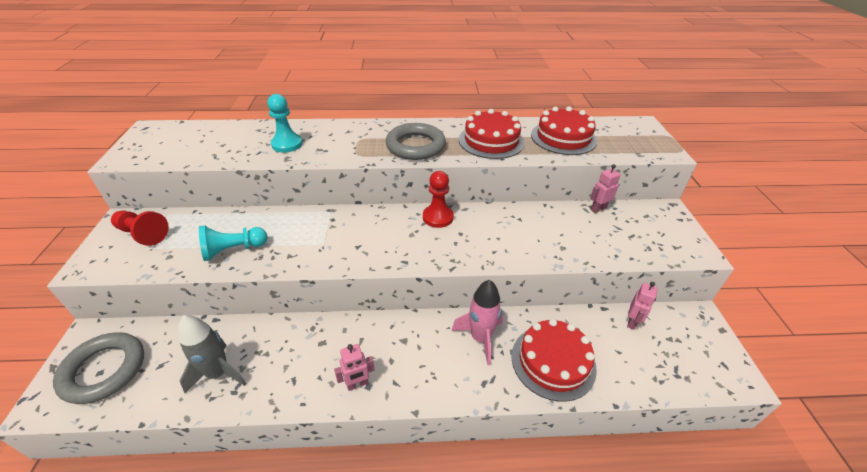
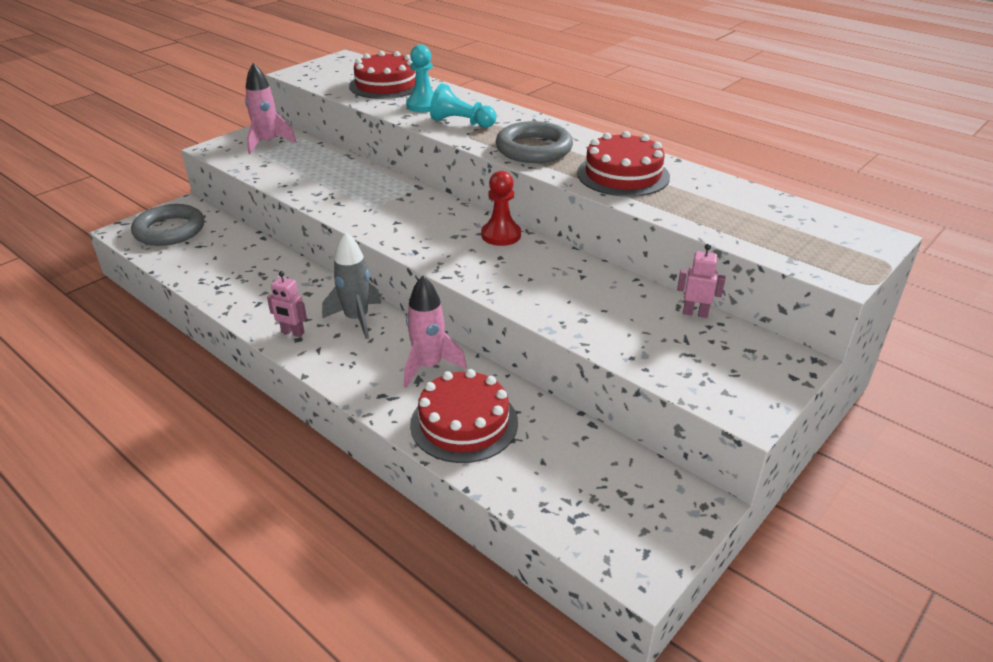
camera: 45 degrees right, 5 degrees down
red pawn [111,211,169,246] -> pink rocket [245,63,296,154]
grey rocket [178,315,247,393] -> grey rocket moved to [322,232,382,339]
turquoise pawn [199,225,268,261] -> turquoise pawn moved to [430,83,497,128]
red cake [531,106,597,155] -> red cake moved to [349,51,416,99]
pink robot [627,282,658,330] -> none

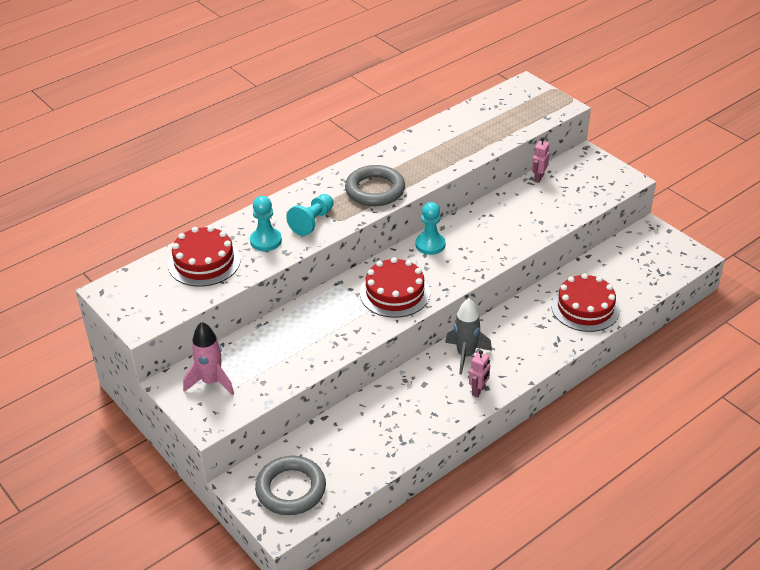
camera: 80 degrees left, 5 degrees up
pink rocket [404,276,467,388] -> none
red pawn [481,171,521,246] -> turquoise pawn [416,202,445,255]
red cake [577,131,670,197] -> red cake moved to [360,257,430,318]

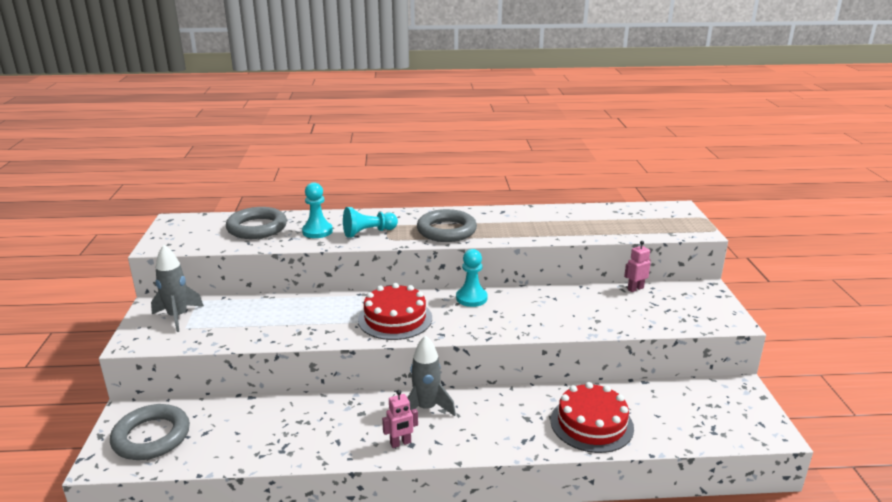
camera: 35 degrees right, 15 degrees down
red cake [168,226,241,287] -> grey ring [226,207,287,239]
pink rocket [183,322,234,395] -> grey rocket [151,245,204,332]

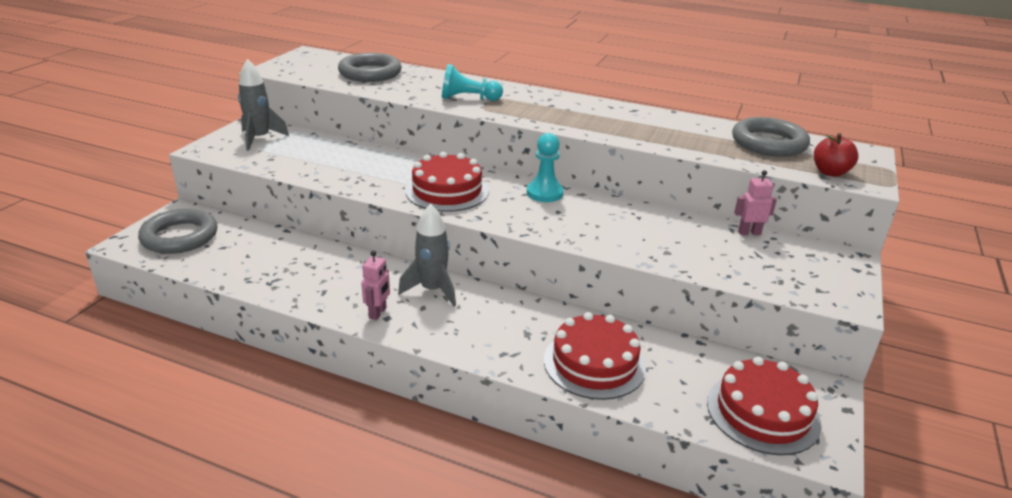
camera: 25 degrees right, 5 degrees up
turquoise pawn [302,182,333,238] -> none
pink robot [382,390,418,448] -> pink robot turned 75 degrees counterclockwise [361,251,390,320]
grey ring [417,209,477,242] -> grey ring moved to [732,117,810,157]
none -> red cake [707,357,821,455]
none -> red apple [814,133,858,177]

